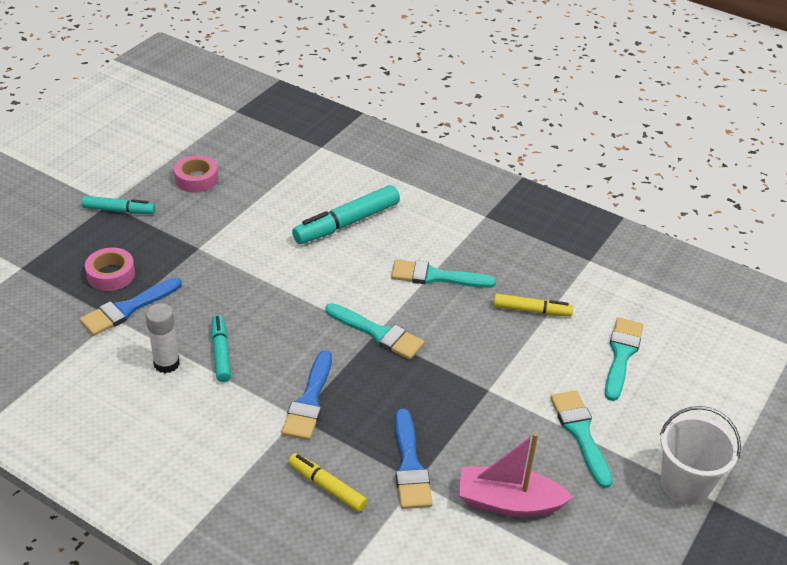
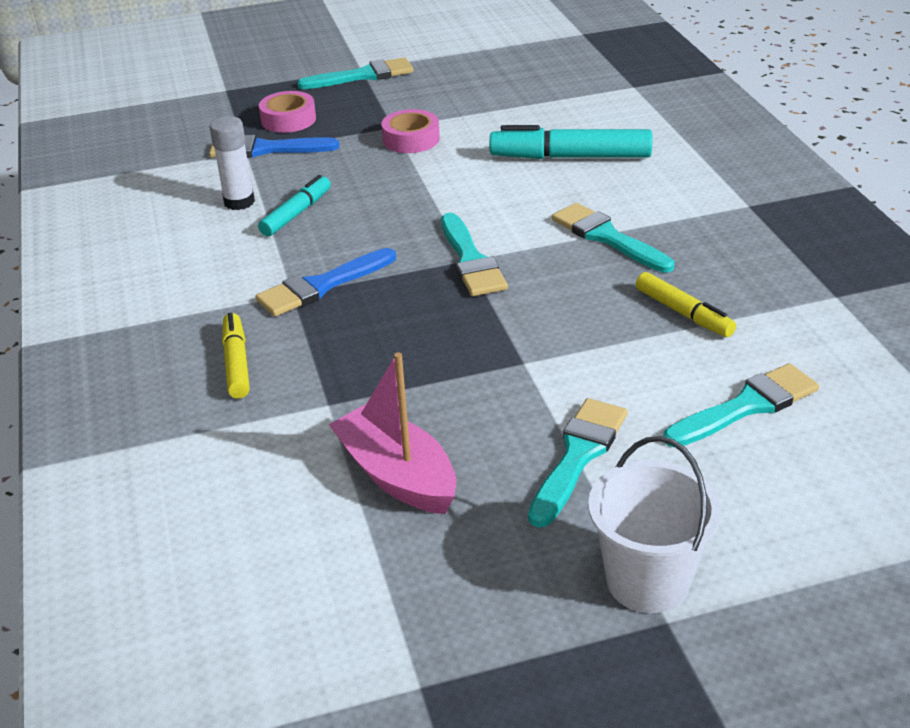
camera: 45 degrees right, 5 degrees down
turquoise marker [82,196,155,214] -> turquoise brush [297,57,414,89]
pink tape [174,155,218,193] -> pink tape moved to [381,109,440,153]
blue brush [395,409,433,509] -> none

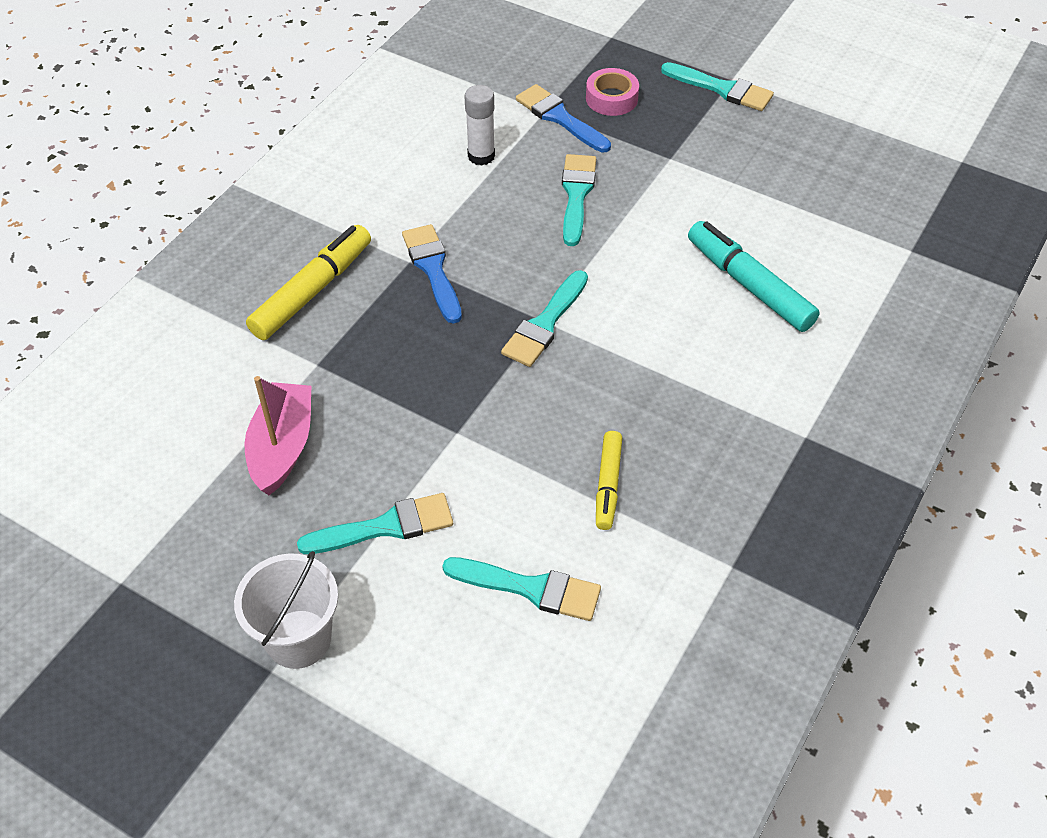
camera: 45 degrees right, 15 degrees up
yellow marker [222,313,250,399] -> yellow marker [246,225,371,340], size x1.65
blue brush [256,248,396,316] -> blue brush turned 60 degrees clockwise [402,224,462,324]
turquoise marker [258,175,331,236] -> none
pink tape [381,109,440,153] -> none
turquoise brush [552,203,674,273] -> turquoise brush moved to [562,154,596,246]

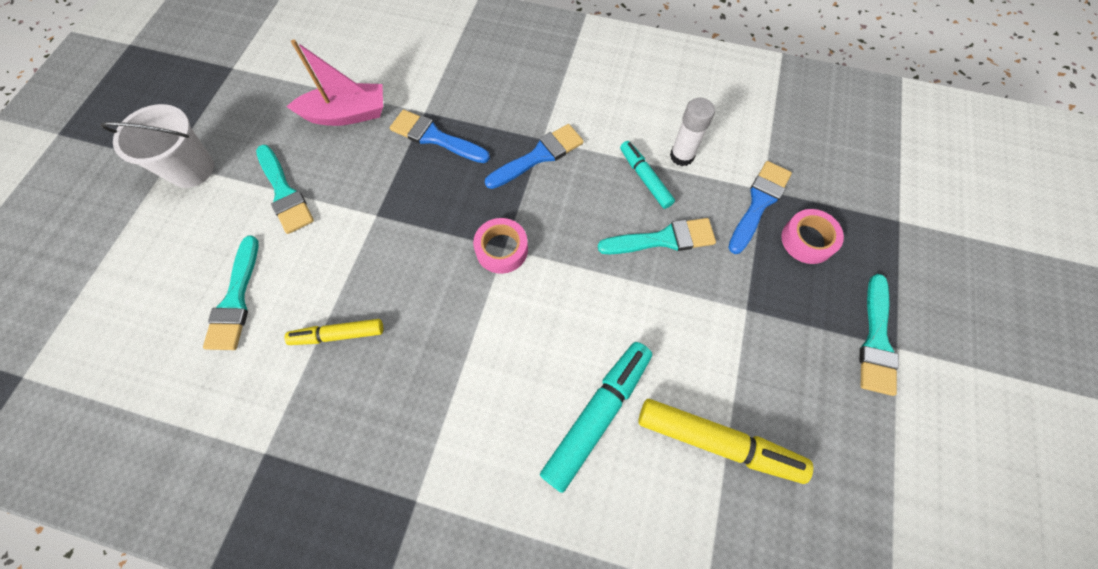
camera: 75 degrees right, 15 degrees up
yellow marker [246,225,371,340] -> yellow marker moved to [638,399,813,484]
turquoise brush [501,270,588,367] -> pink tape [473,218,528,274]
none -> blue brush [390,110,490,163]
none -> turquoise marker [620,141,675,209]

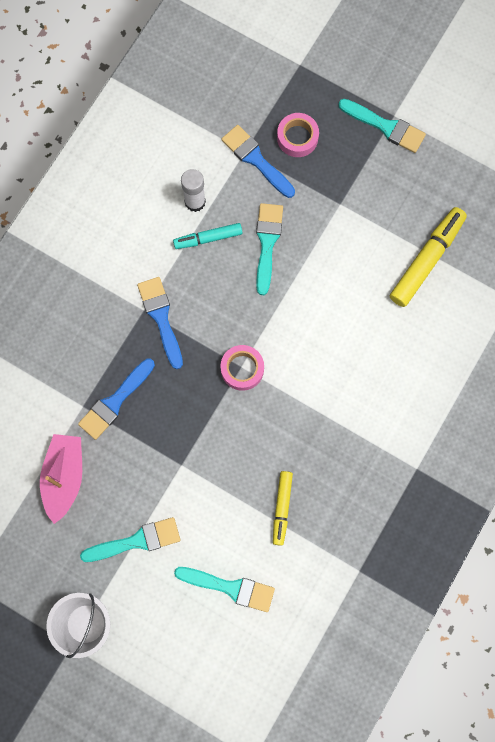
camera: 75 degrees left, 10 degrees up
turquoise marker [540,342,652,493] -> none

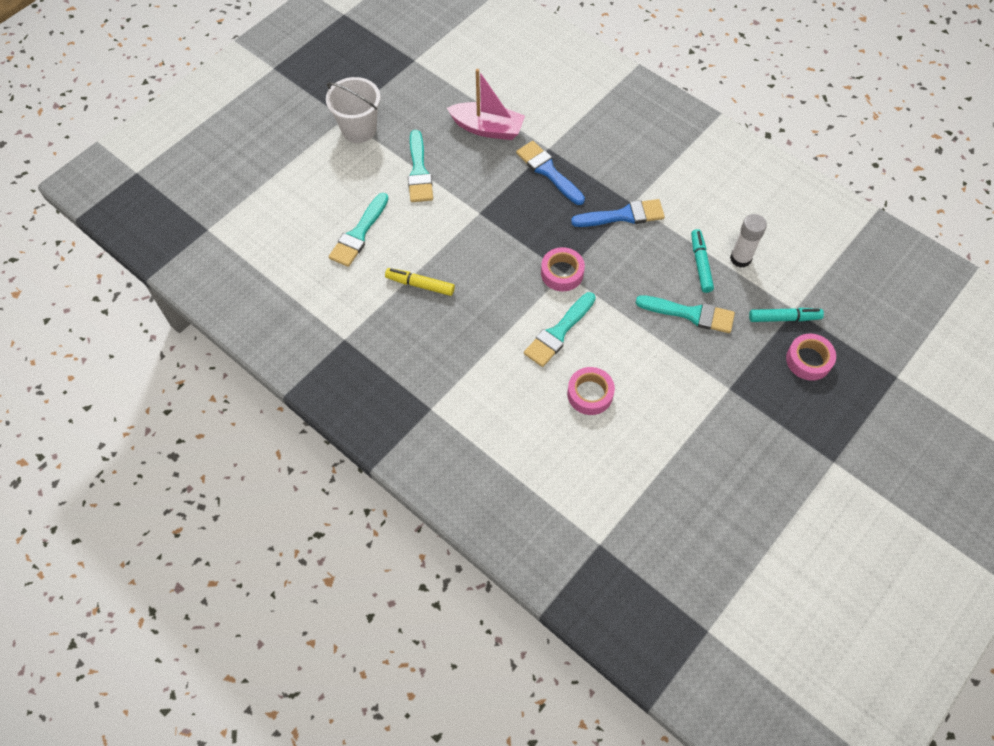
camera: 100 degrees right, 15 degrees down
blue brush [222,125,295,198] -> turquoise marker [749,308,824,322]
turquoise brush [338,99,426,153] -> turquoise brush moved to [524,292,596,367]
yellow marker [390,207,467,307] -> none
none -> pink tape [567,367,615,415]

